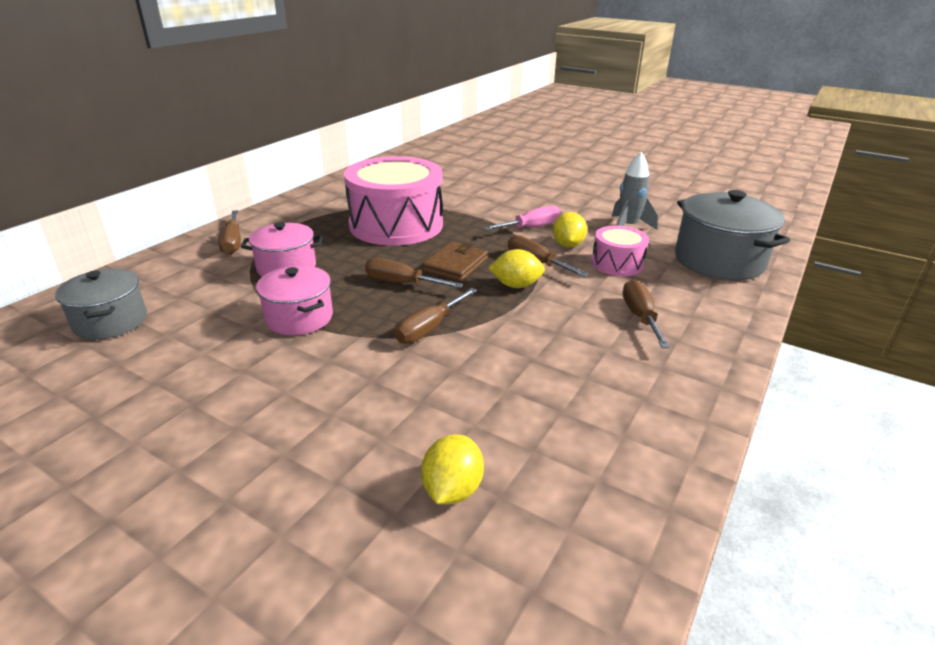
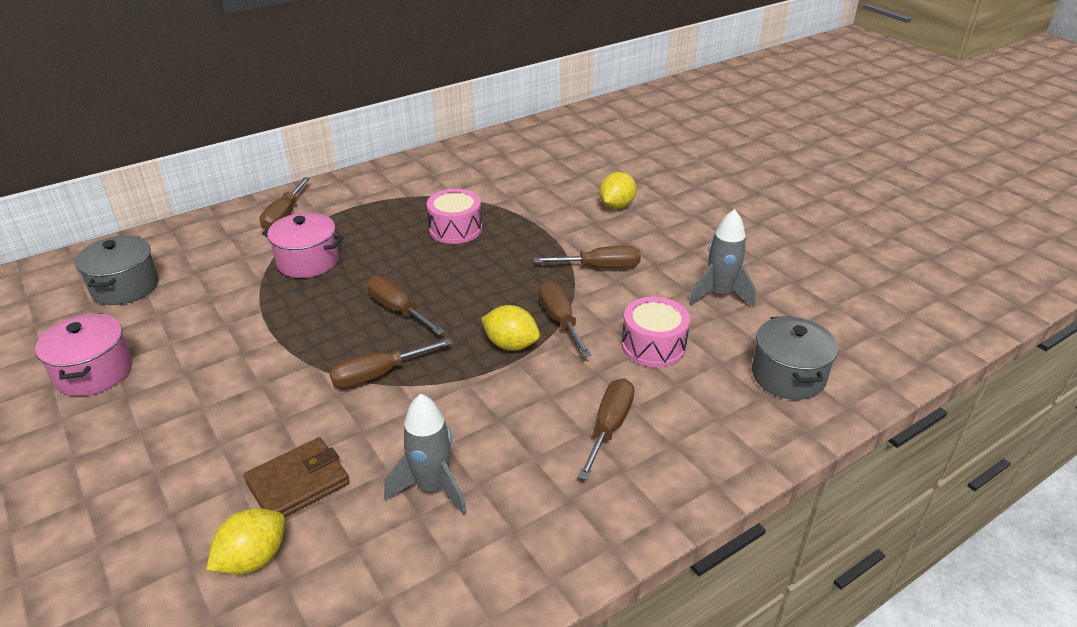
camera: 25 degrees right, 5 degrees up
pink pot [256,266,333,335] -> pink pot moved to [35,313,132,396]
pink drum [344,156,443,246] -> pink drum [427,189,482,244], size x0.49
brown wallet [423,242,488,282] -> brown wallet moved to [244,437,350,518]
pink screwdriver [483,206,561,230] -> brown screwdriver [534,246,641,268]
yellow lemon [552,212,587,248] -> yellow lemon moved to [599,172,636,209]
grey pot [675,190,790,280] -> grey pot [752,316,838,400], size x0.64
none -> grey rocket [384,394,467,515]

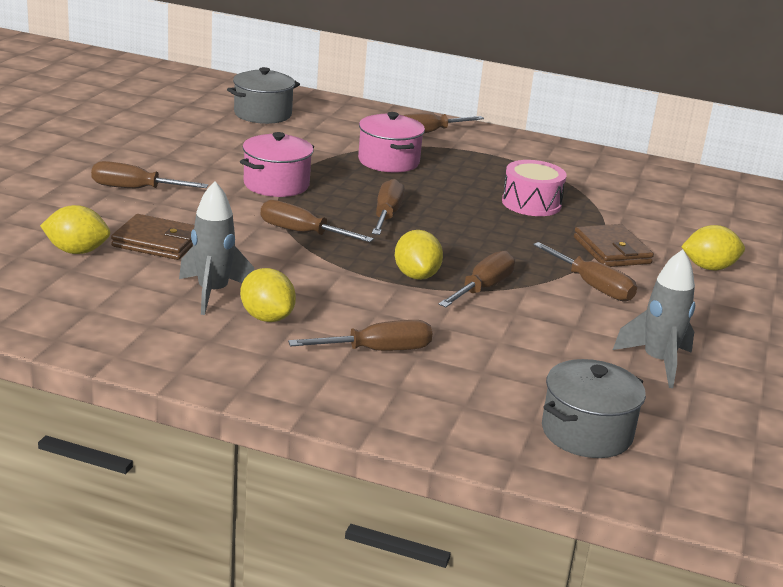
camera: 50 degrees right, 10 degrees down
pink pot [35,313,132,396] -> pink pot moved to [240,132,314,197]
pink drum [622,297,690,367] -> none
none -> brown screwdriver [91,161,208,188]
none -> yellow lemon [240,268,296,322]
none -> brown wallet [574,224,654,267]

